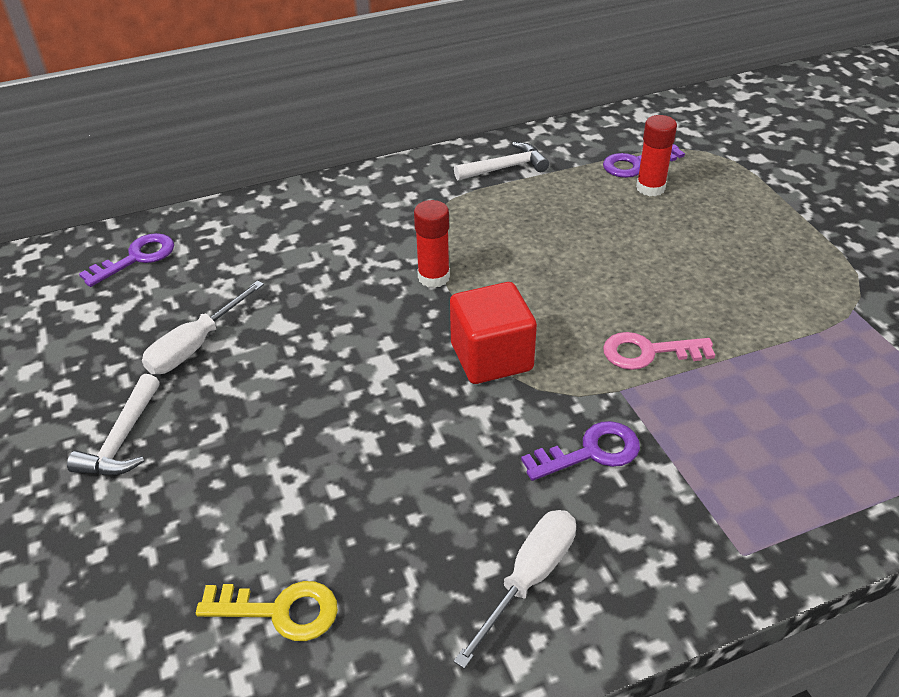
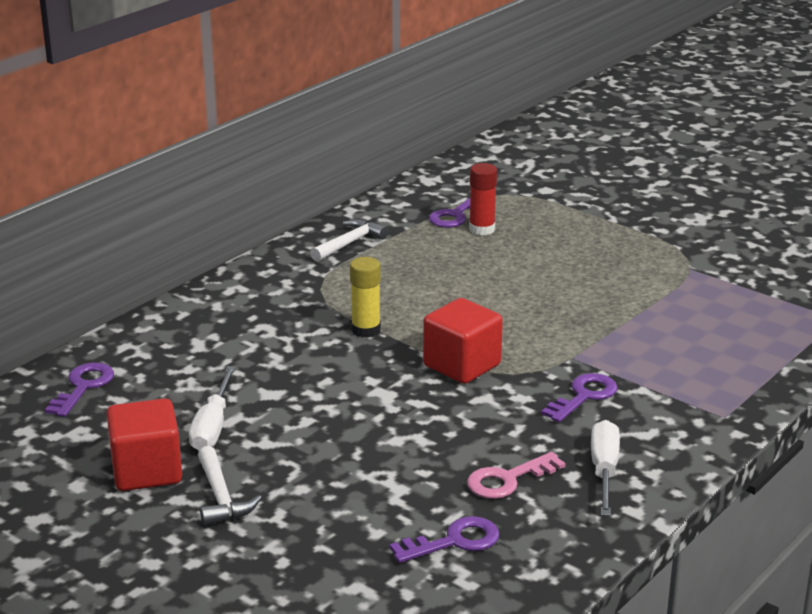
camera: 30 degrees left, 15 degrees down
yellow key [196,581,338,641] -> purple key [390,516,499,563]
red glue stick [414,200,450,288] -> yellow glue stick [350,257,381,338]
pink key [603,332,715,370] -> pink key moved to [467,452,566,499]
none -> red cube [106,398,182,491]

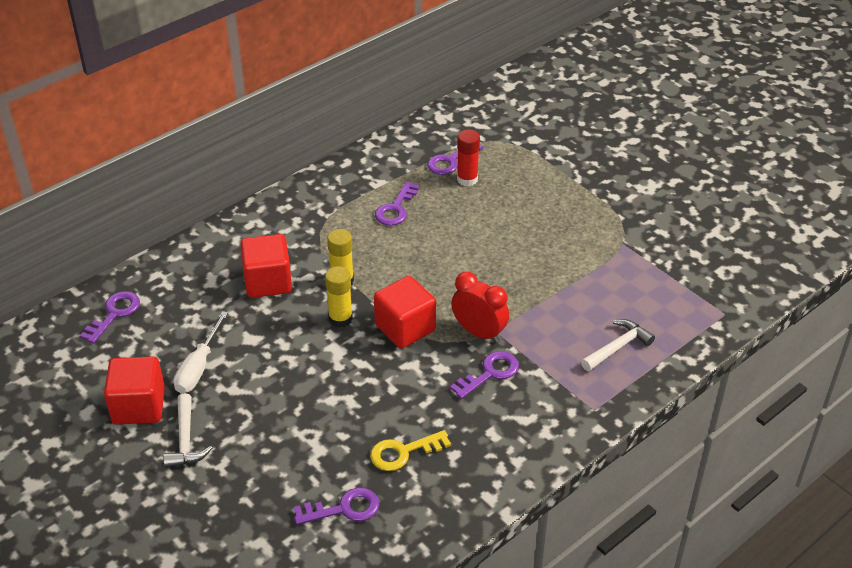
camera: 10 degrees right, 15 degrees up
white hammer [310,219,388,262] -> white hammer moved to [581,319,655,371]
pink key [467,452,566,499] -> yellow key [370,430,451,471]
white screwdriver [591,420,620,516] -> none
none -> red cube [240,234,292,298]
none -> yellow glue stick [325,266,353,327]
none -> purple key [375,181,420,226]
none -> red clock [451,272,509,343]

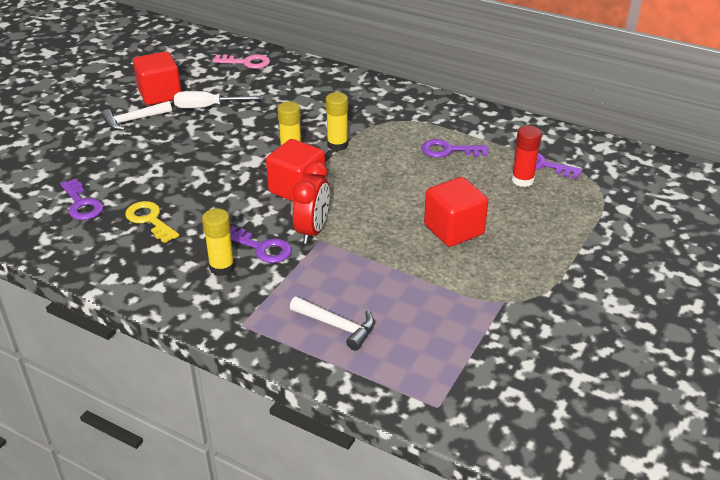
camera: 70 degrees right, 5 degrees down
purple key [80,291,140,344] -> pink key [213,54,270,69]
red cube [240,234,292,298] -> red cube moved to [424,177,488,247]
none -> yellow glue stick [202,208,235,276]

